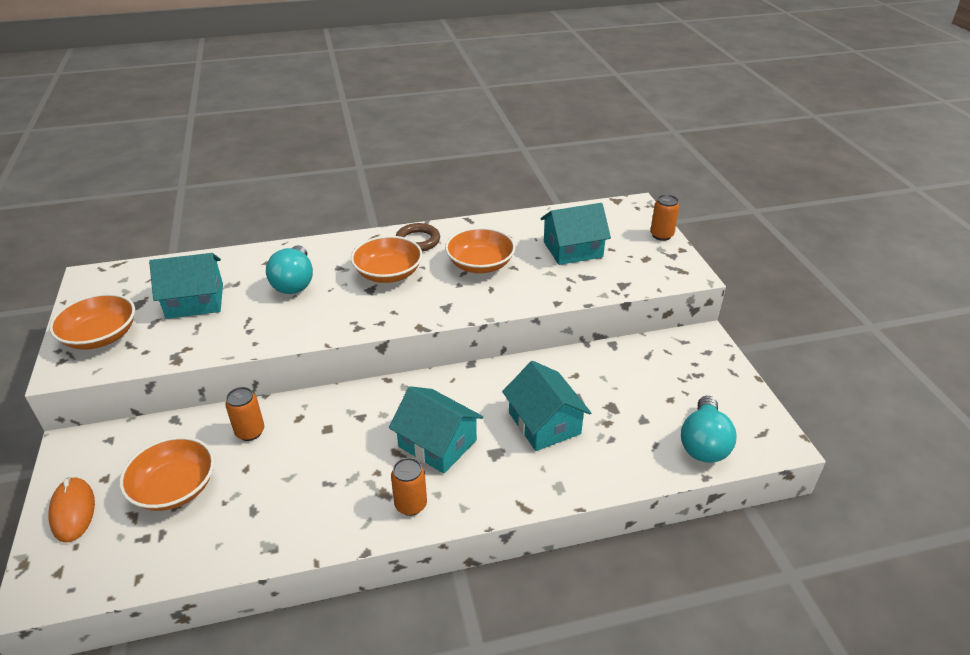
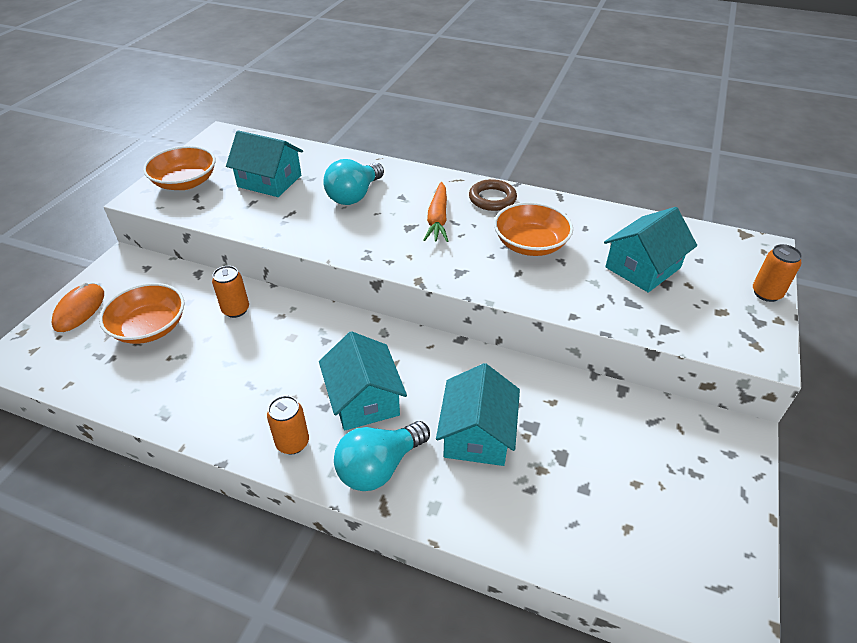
camera: 35 degrees right, 5 degrees up
orange bowl [351,236,423,283] -> orange carrot [424,182,448,242]
turquoise house [540,203,611,265] -> turquoise house turned 60 degrees counterclockwise [604,207,697,293]
turquoise light bulb [681,396,736,463] -> turquoise light bulb moved to [334,421,430,491]

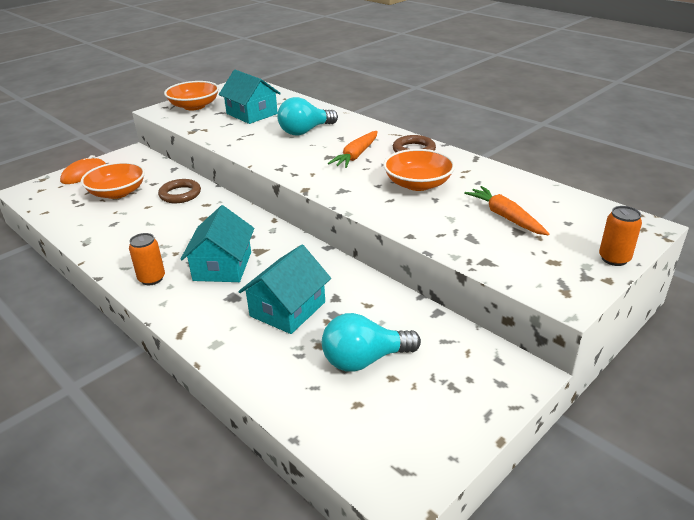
camera: 25 degrees right, 10 degrees down
orange can [212,266,249,318] -> brown ring [158,179,201,203]
turquoise light bulb [334,421,430,491] -> turquoise light bulb moved to [322,313,421,372]
turquoise house [604,207,697,293] -> orange carrot [464,186,549,236]

